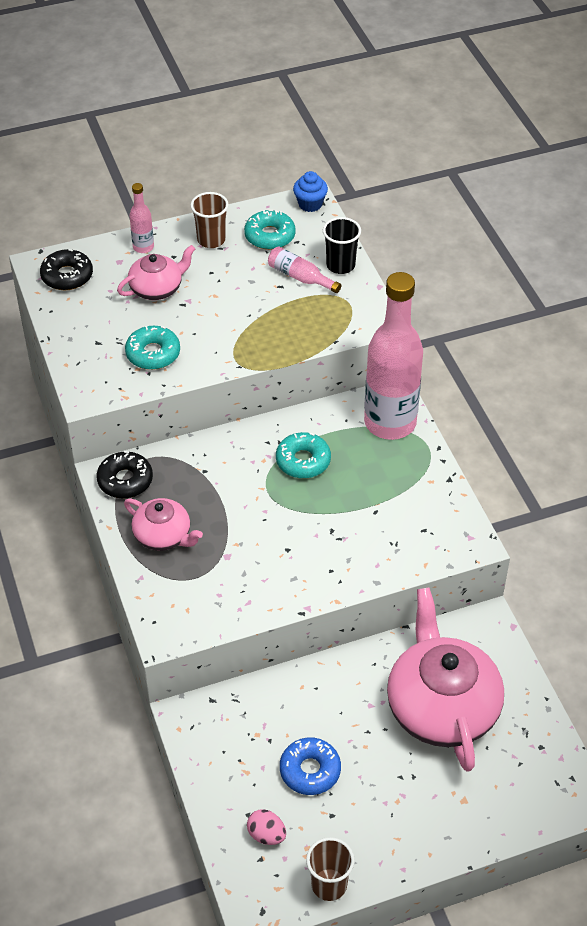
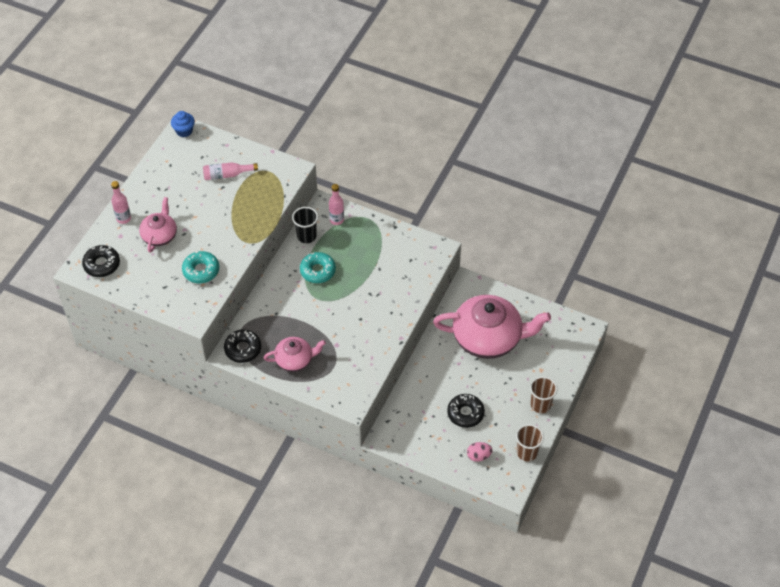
camera: 45 degrees left, 5 degrees up
brown cup [190,192,229,248] -> brown cup moved to [530,376,557,413]
turquoise donut [244,210,296,250] -> none
blue donut [280,737,341,795] -> black donut [447,394,485,428]
black cup [323,217,361,274] -> black cup moved to [292,207,318,243]
pink bottle [364,272,423,440] -> pink bottle [329,184,344,225], size x0.42
pink teapot [387,587,504,772] -> pink teapot turned 150 degrees clockwise [433,295,551,359]

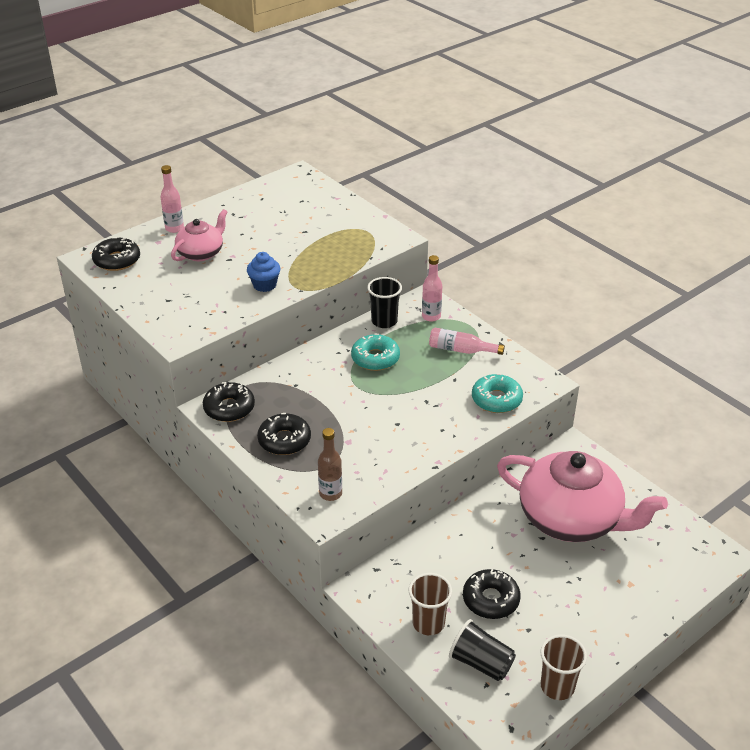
camera: 25 degrees right, 15 degrees down
blue cupcake [171,111,195,137] -> blue cupcake moved to [247,252,280,292]
turquoise donut [182,251,219,283] -> turquoise donut moved to [472,373,523,413]
pink bottle [203,162,258,180] -> pink bottle moved to [429,327,505,355]
pink teapot [263,337,326,372] -> black donut [257,413,311,455]
pink egg [467,442,492,462] -> black cup [449,619,516,681]
brown cup [530,376,557,413] -> brown cup moved to [409,573,452,635]
none -> brown bottle [318,428,342,501]

